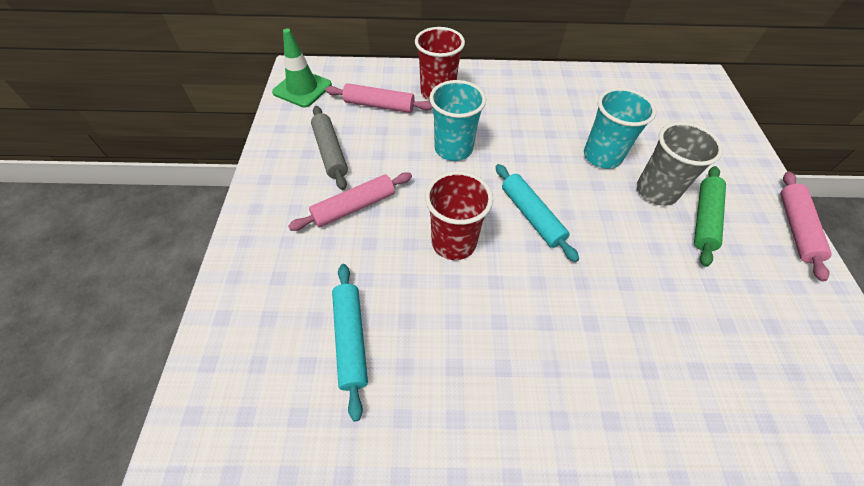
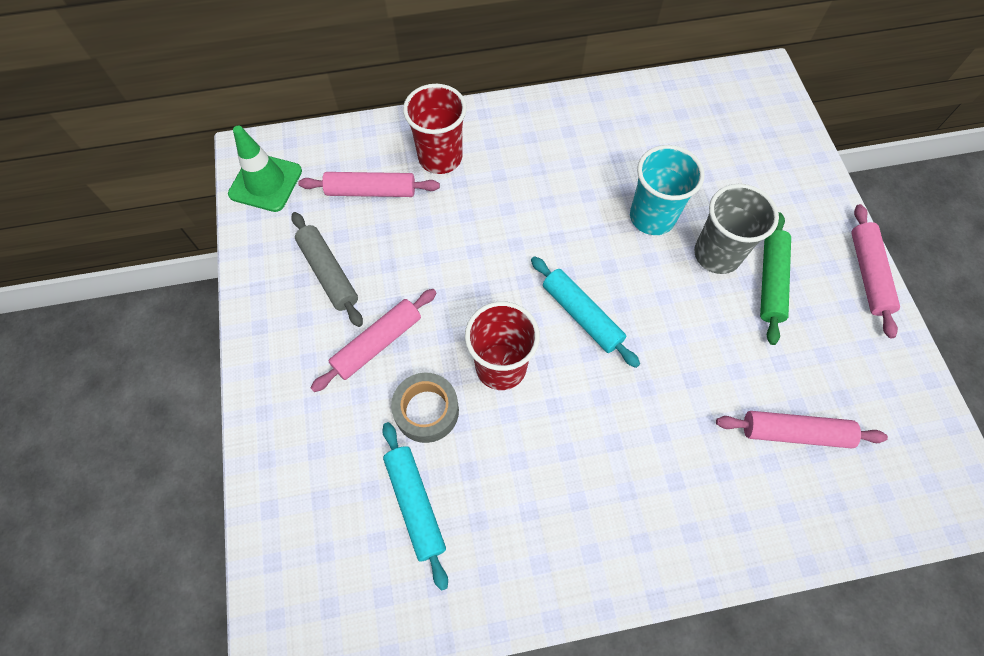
camera: 10 degrees left, 10 degrees up
turquoise cup [430,80,486,161] -> none
none -> grey tape [391,373,459,443]
none -> pink rolling pin [716,411,888,448]

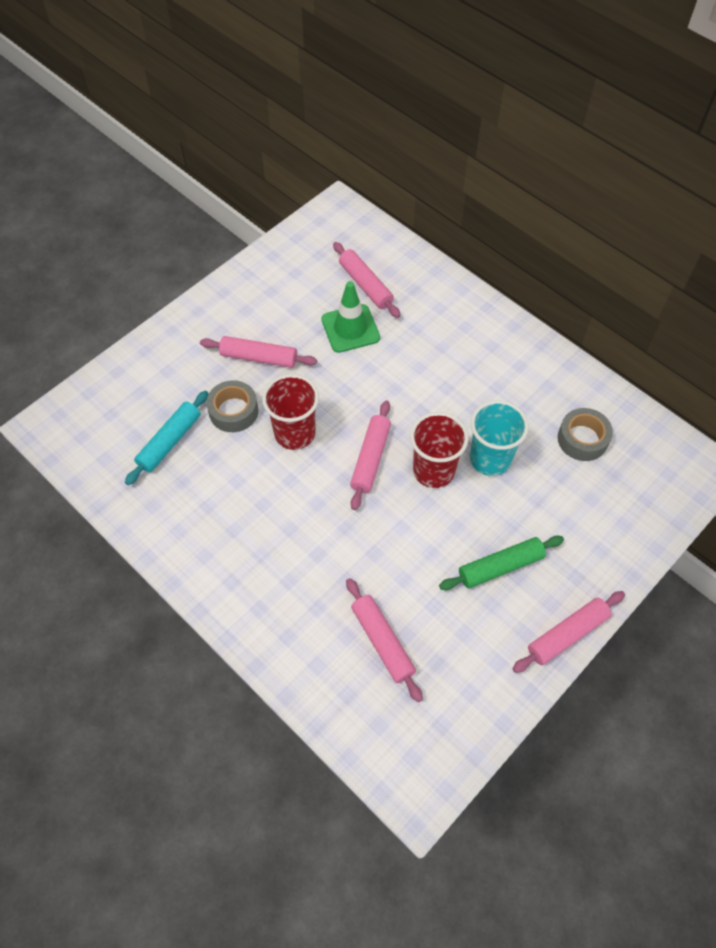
camera: 55 degrees right, 5 degrees down
green traffic cone [228,126,302,212] -> green traffic cone moved to [321,281,380,353]
grey rolling pin [292,212,363,327] -> none
red cup [403,84,467,174] -> red cup moved to [410,412,469,488]
turquoise rolling pin [531,256,640,368] -> pink rolling pin [350,400,391,510]
grey cup [694,184,779,274] -> none
none -> grey tape [558,408,613,461]

